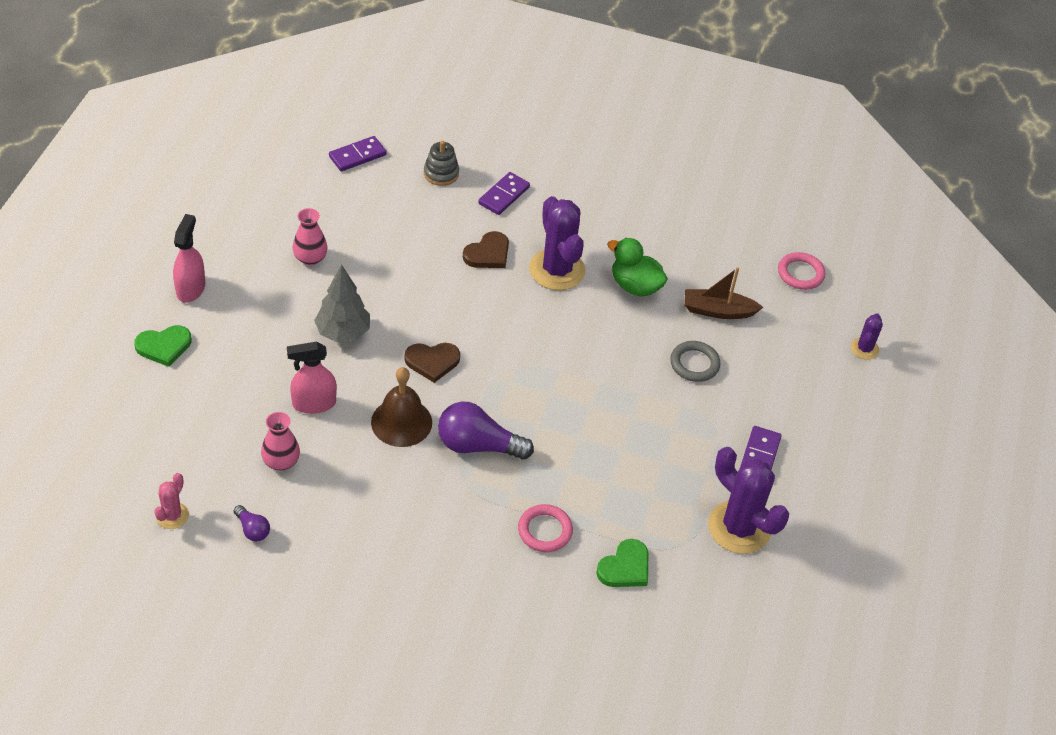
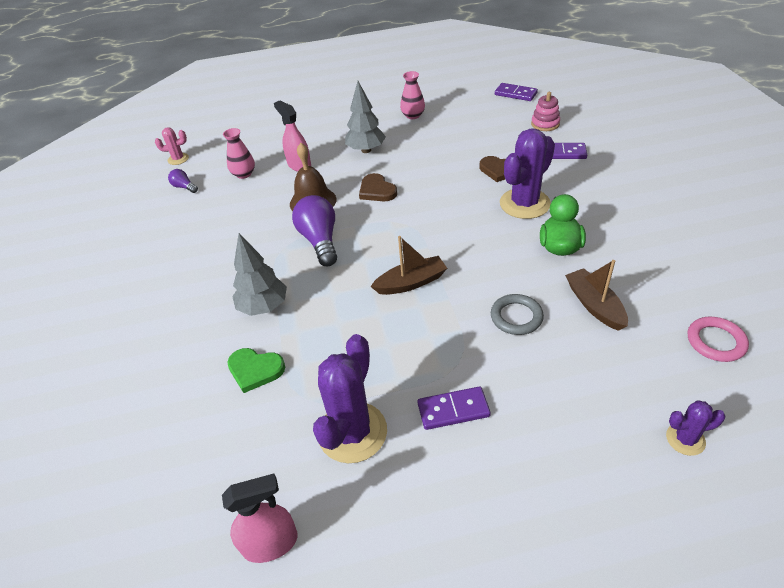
camera: 70 degrees right, 5 degrees down
green heart [134,325,192,367] -> none
pink spray bottle [173,214,205,303] -> pink spray bottle moved to [222,474,298,563]
purple light bulb [234,505,270,541] -> purple light bulb turned 105 degrees clockwise [168,169,198,193]
grey stacking toy [424,141,459,186] -> pink stacking toy [531,92,560,131]
pink ring [518,504,573,552] -> grey tree [233,233,287,316]
none -> brown boat [371,236,447,295]

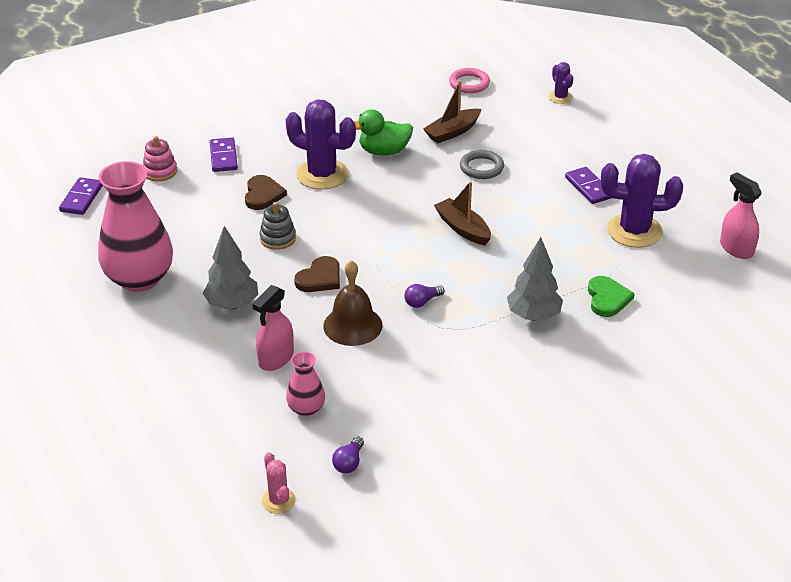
camera: 110 degrees left, 5 degrees down
purple light bulb [292,195,337,266] -> purple light bulb [404,284,445,308], size x0.49
pink vase [400,71,425,119] -> pink vase [98,161,173,292], size x2.10
none -> grey stacking toy [259,202,296,250]

